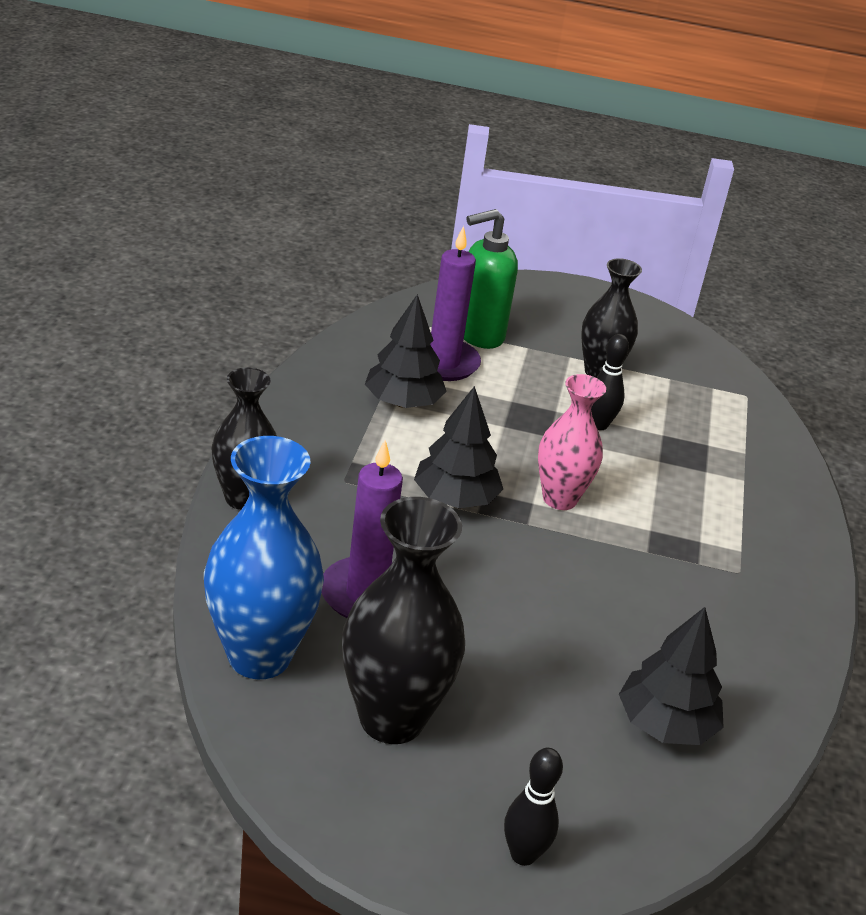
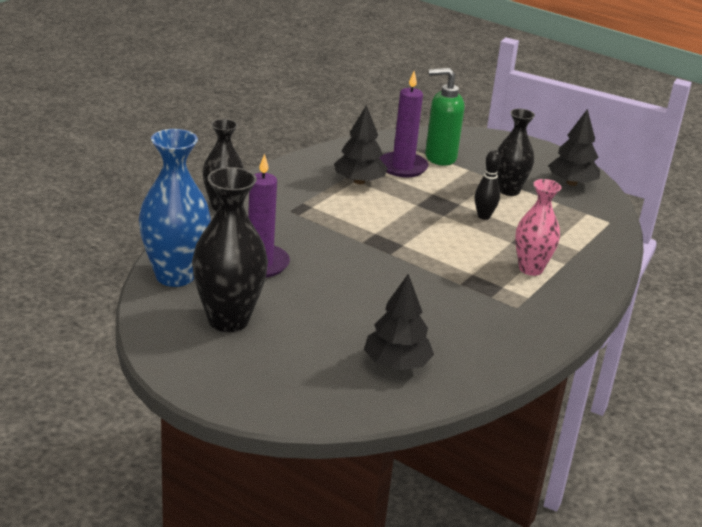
camera: 25 degrees right, 5 degrees down
black tree [414,386,503,508] -> black tree moved to [548,109,600,186]
black bowling pin [504,748,563,866] -> none
pink vase [538,374,606,510] -> pink vase moved to [515,179,561,276]

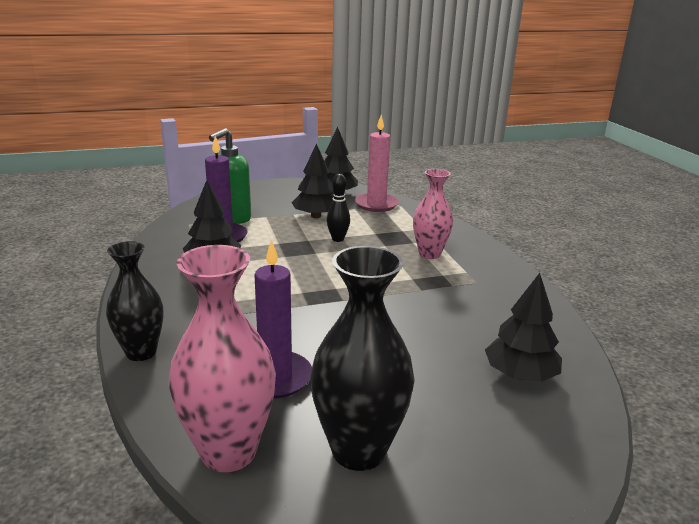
camera: 50 degrees left, 5 degrees down
blue vase [139,129,211,287] -> pink vase [168,245,276,472]
black vase [497,109,535,196] -> black tree [292,143,334,218]
none -> pink candle [355,115,399,212]

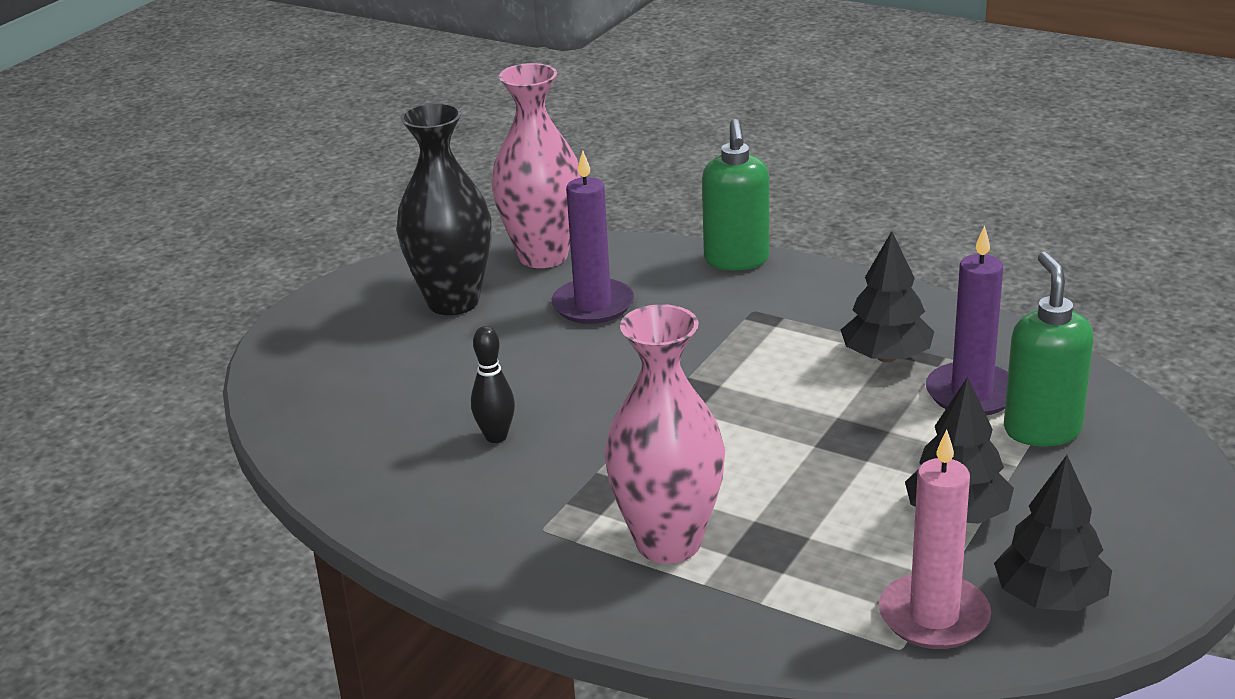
camera: 140 degrees right, 5 degrees up
black vase [106,241,163,361] -> green soap dispenser [702,119,769,270]
black bowling pin [327,174,350,242] -> black bowling pin moved to [471,326,515,443]
pink vase [413,169,453,259] -> pink vase [604,304,725,564], size x1.51
black tree [485,273,562,382] -> none

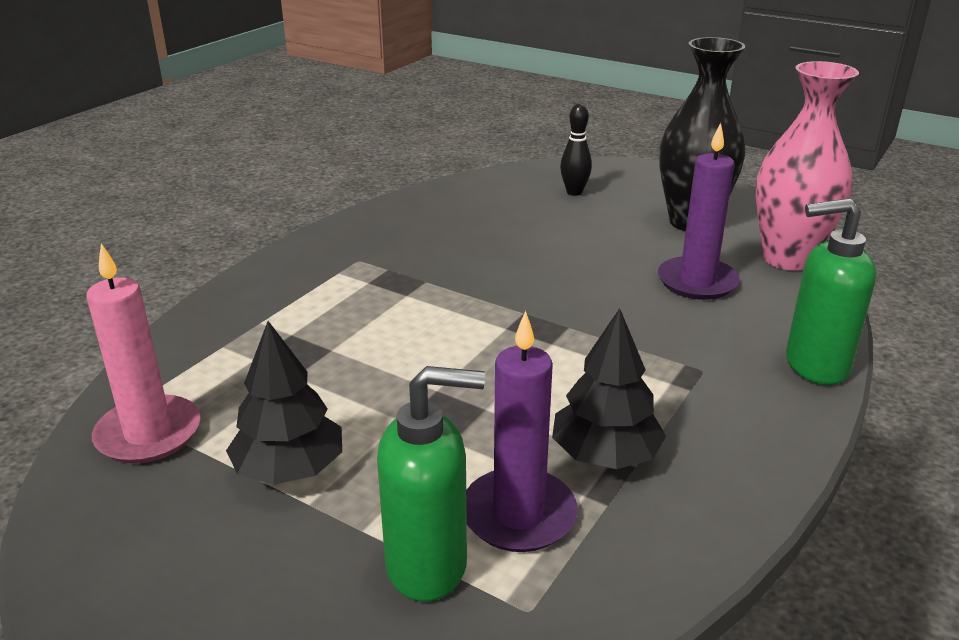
camera: 90 degrees right, 0 degrees up
black bowling pin [471,326,515,443] -> black bowling pin moved to [560,104,592,196]
pink vase [604,304,725,564] -> none
black tree [994,455,1112,611] -> none

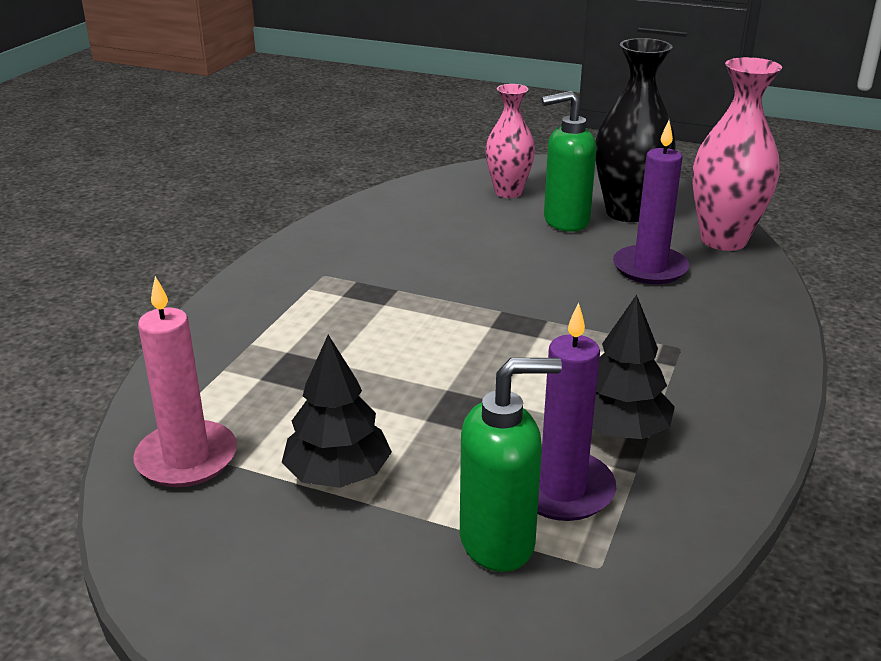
camera: 10 degrees left, 0 degrees up
black bowling pin [560,104,592,196] -> pink vase [486,84,535,198]
green soap dispenser [786,198,876,385] -> green soap dispenser moved to [542,91,596,232]

